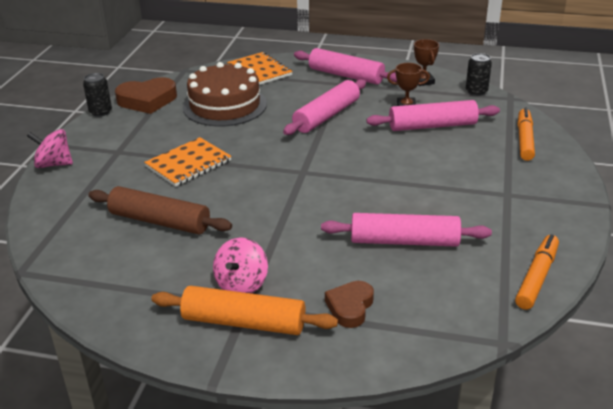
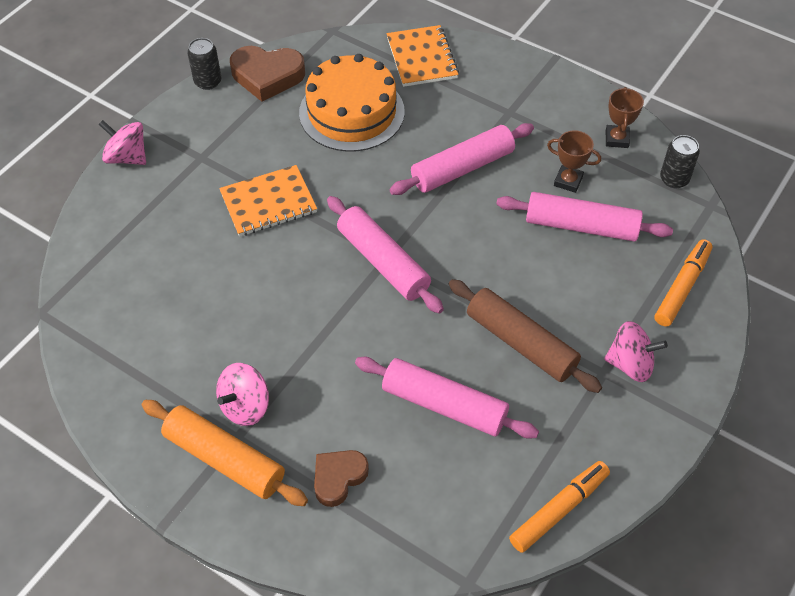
camera: 20 degrees right, 20 degrees up
brown rolling pin [88,186,232,234] -> brown rolling pin moved to [449,279,602,393]
brown cake [183,62,267,126] -> orange cake [299,54,405,152]
pink rolling pin [294,48,397,85] -> pink rolling pin moved to [327,196,444,314]
none -> pink spinning top [604,321,668,382]

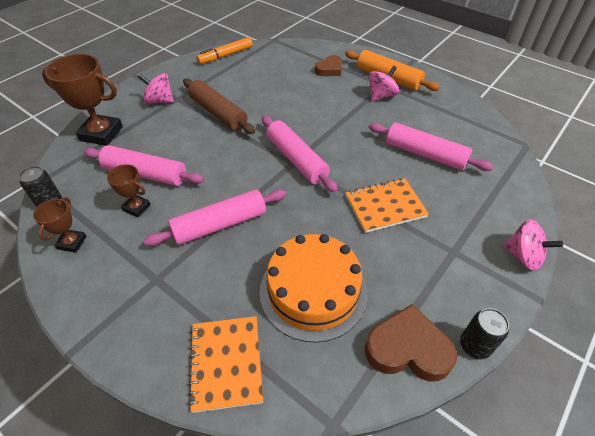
camera: 175 degrees left, 5 degrees down
pink rolling pin [355,357,539,439] -> pink rolling pin moved to [368,122,493,171]
orange marker [655,239,712,327] -> brown trophy [42,54,123,146]

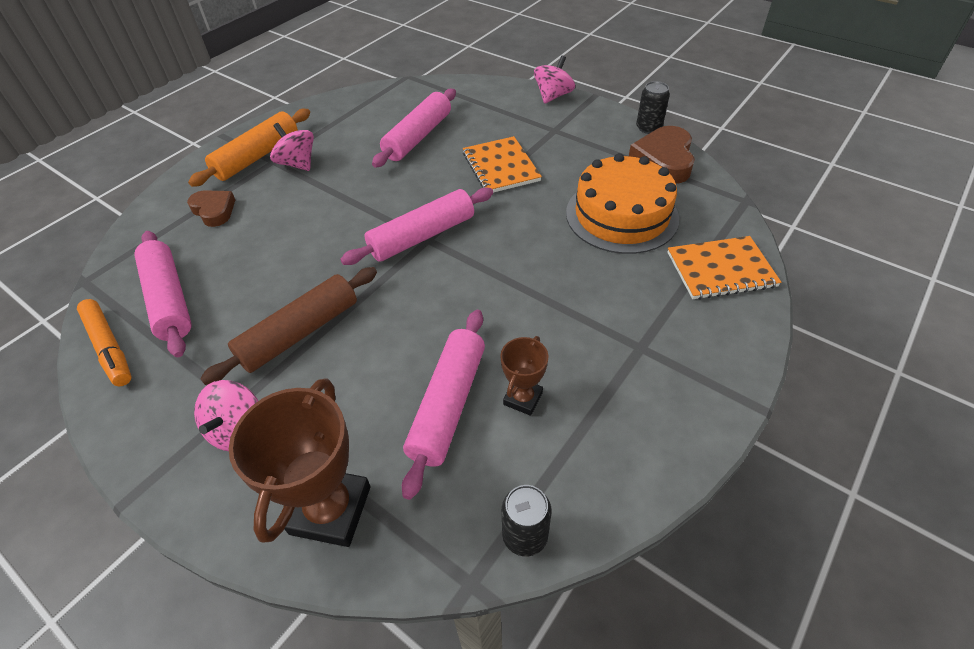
camera: 90 degrees left, 0 degrees up
brown trophy [33,197,87,253] -> none
pink rolling pin [144,189,287,246] -> pink rolling pin moved to [134,231,192,357]

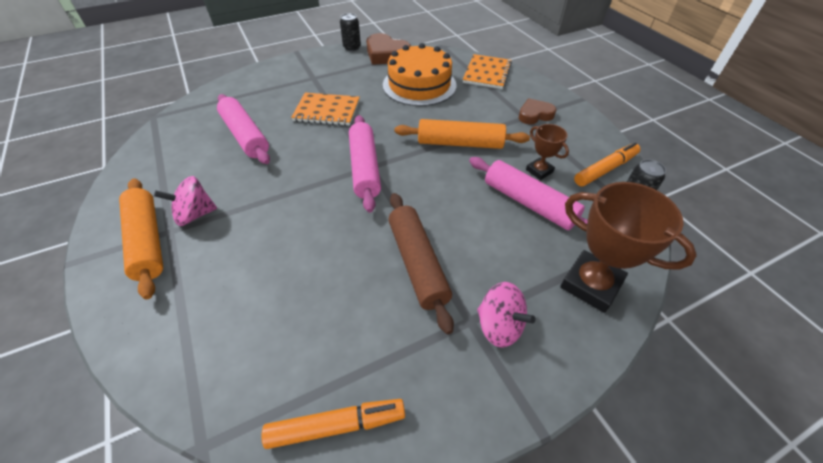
camera: 65 degrees left, 0 degrees up
pink rolling pin [134,231,192,357] -> none
brown heart [187,190,235,227] -> brown heart moved to [519,98,556,124]
pink spinning top [534,56,575,104] -> none
none -> orange rolling pin [395,119,530,149]
none -> orange marker [574,142,640,187]

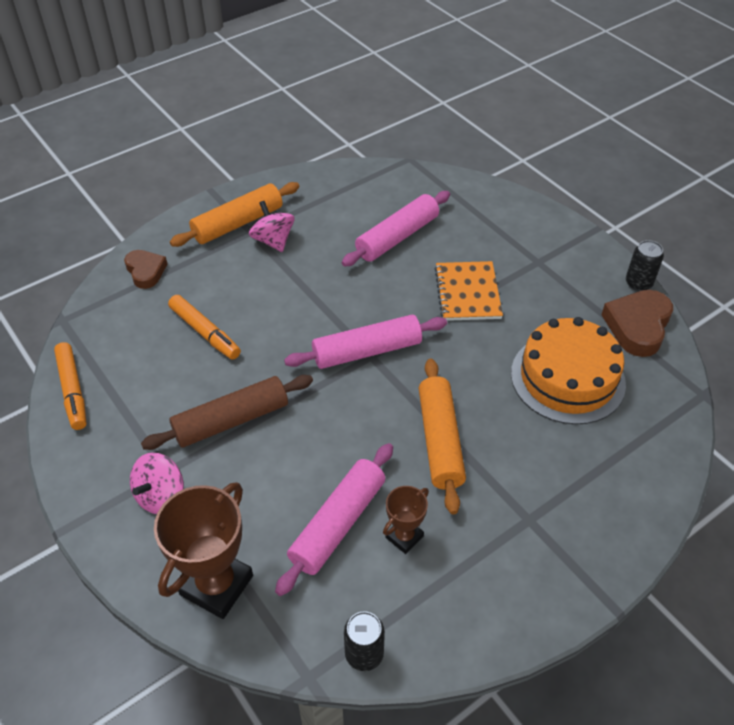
camera: 80 degrees right, 0 degrees up
orange notebook [463,54,512,89] -> none
brown heart [519,98,556,124] -> brown heart moved to [124,250,167,289]
orange marker [574,142,640,187] -> orange marker moved to [168,295,241,360]

